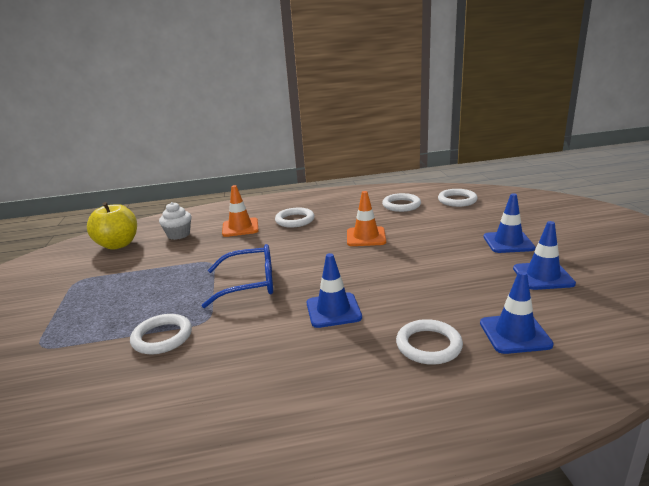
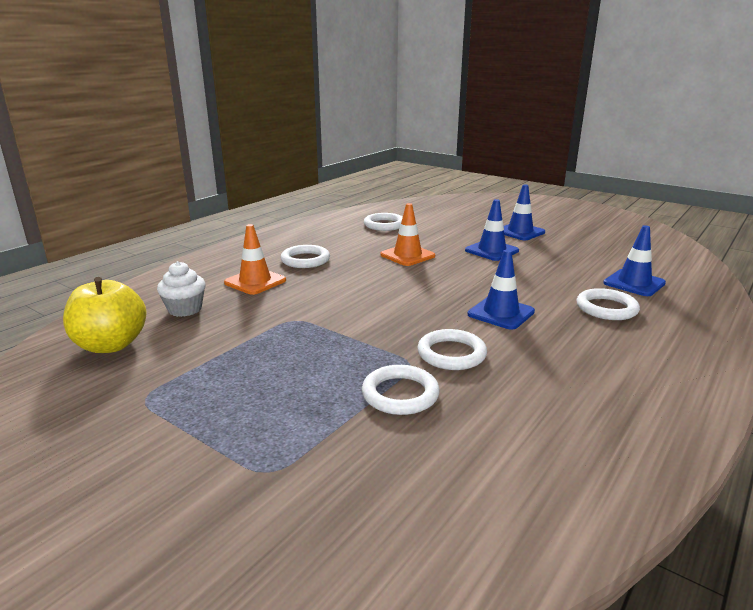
camera: 45 degrees left, 0 degrees up
blue glasses [202,244,273,308] -> none
white ring [438,189,477,207] -> white ring moved to [417,329,487,370]
blue traffic cone [513,221,576,290] -> blue traffic cone moved to [465,199,519,261]

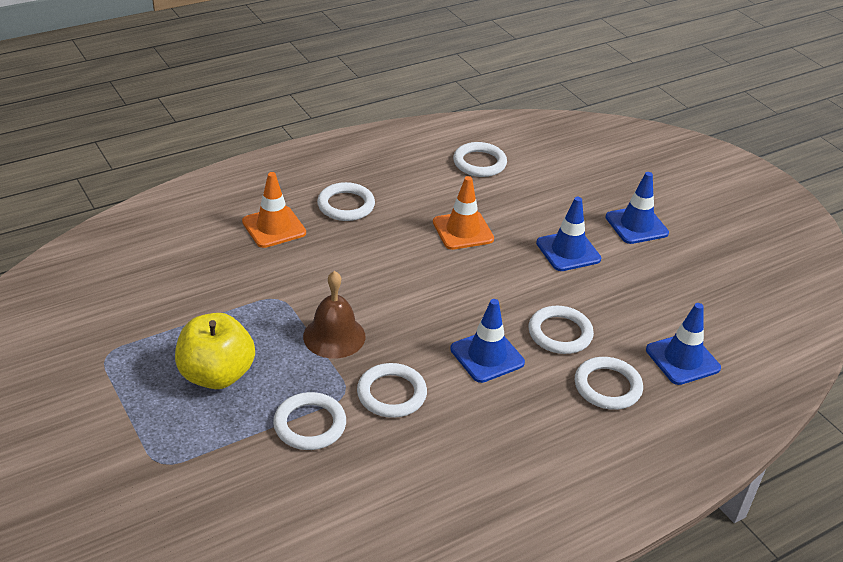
camera: 20 degrees right, 15 degrees up
yellow apple [63,277,147,353] -> yellow apple moved to [175,313,255,389]
white cupcake [157,261,206,317] -> none
none -> brown bell [303,271,365,359]
none -> white ring [529,306,594,354]

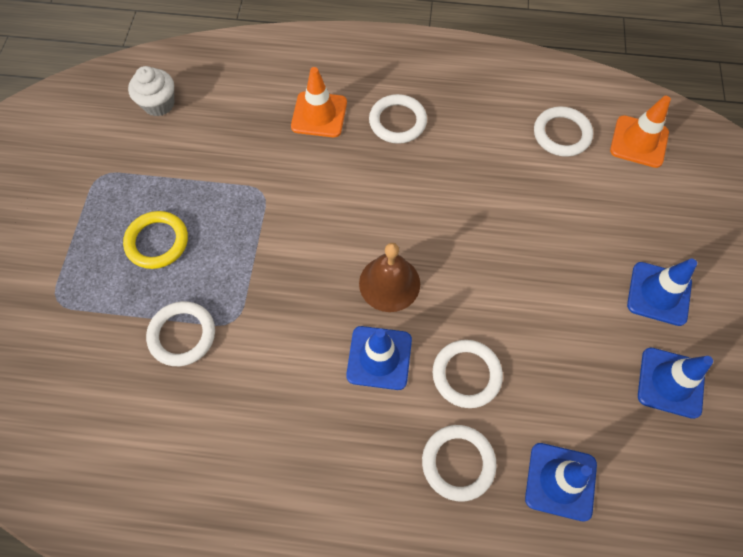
camera: 40 degrees right, 25 degrees up
yellow apple [175,313,255,389] -> yellow ring [123,211,188,269]
brown bell [303,271,365,359] -> brown bell moved to [359,243,420,312]
white ring [357,363,427,418] -> none
orange traffic cone [433,176,494,250] -> orange traffic cone moved to [610,96,671,168]
blue traffic cone [536,197,601,271] -> blue traffic cone moved to [638,348,713,419]
none -> white cupcake [128,66,174,117]

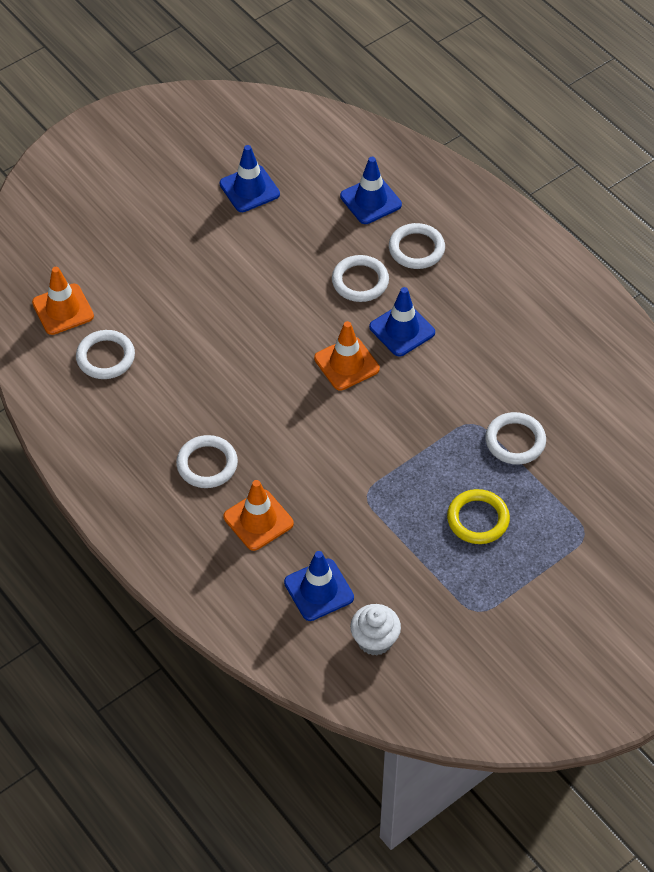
camera: 135 degrees left, 10 degrees down
brown bell [359,243,420,312] -> orange traffic cone [314,321,380,391]
blue traffic cone [627,259,697,326] -> blue traffic cone moved to [284,551,354,621]

